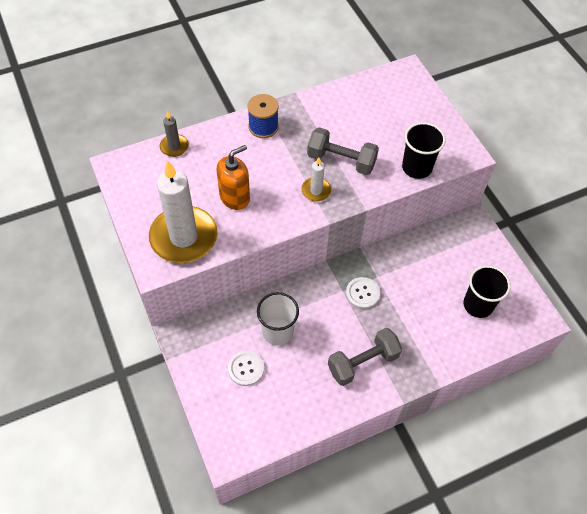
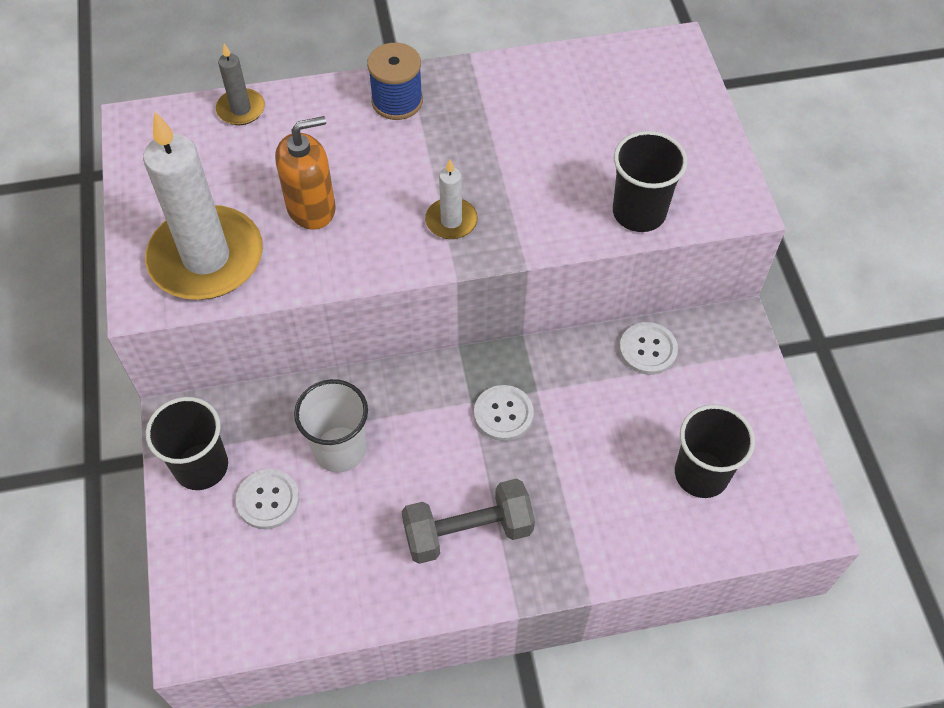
camera: 15 degrees right, 0 degrees up
grey dumbbell [307,127,379,175] -> none
none -> black cup [145,397,228,490]
none -> white button [619,322,678,375]

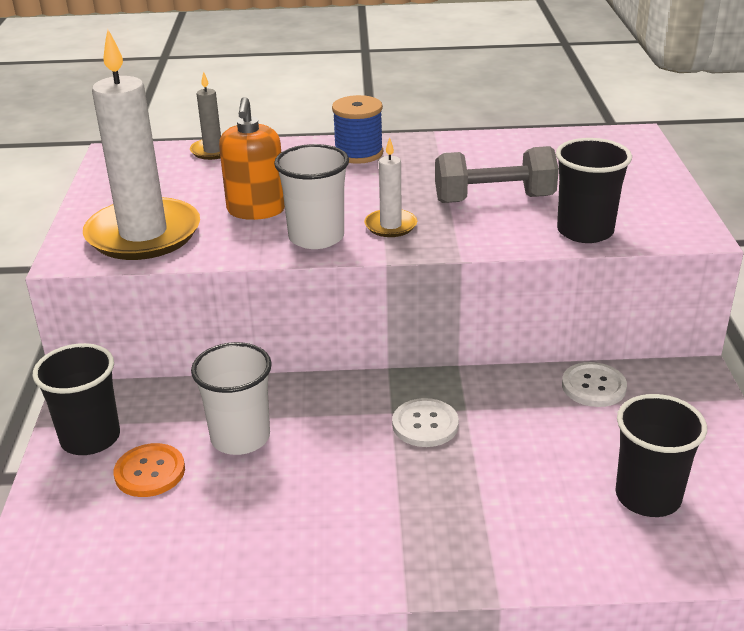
camera: 10 degrees right, 25 degrees down
white button [236,469,299,529] -> orange button [114,443,185,497]
orange soap dispenser [275,116,336,230] -> orange soap dispenser turned 105 degrees clockwise [219,97,285,220]
grey dumbbell [402,479,535,564] -> grey dumbbell moved to [435,146,559,203]
none -> white cup [274,144,349,249]

